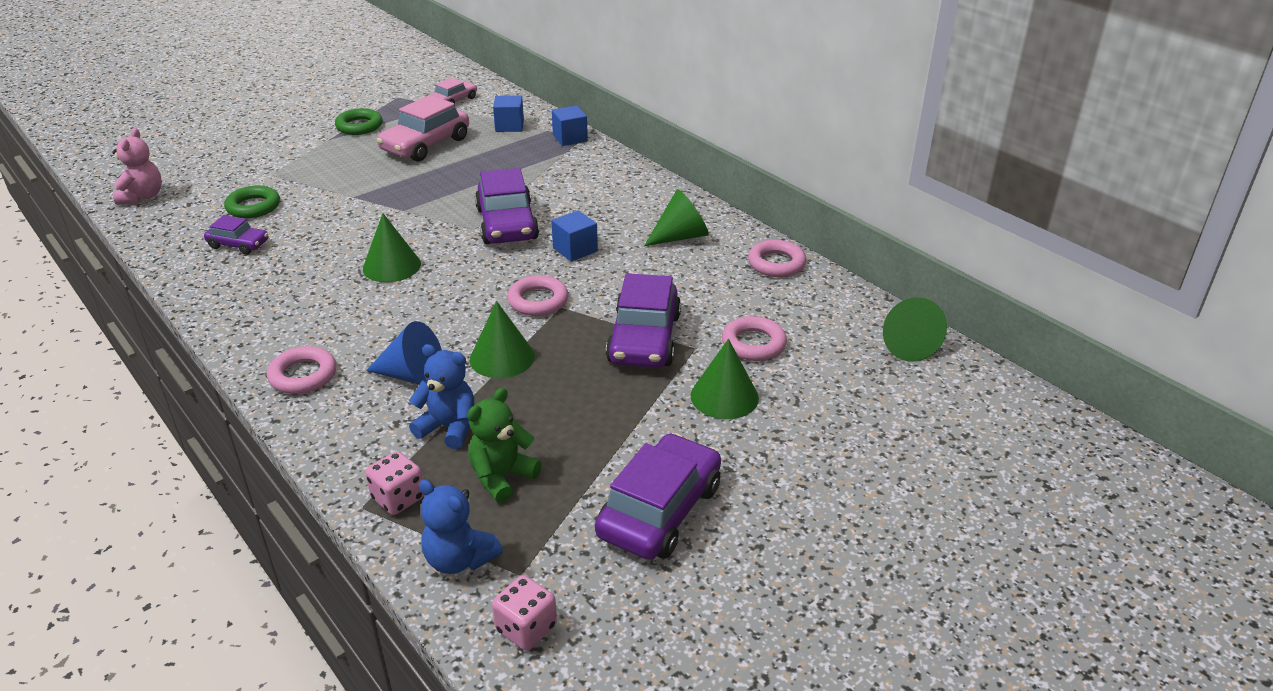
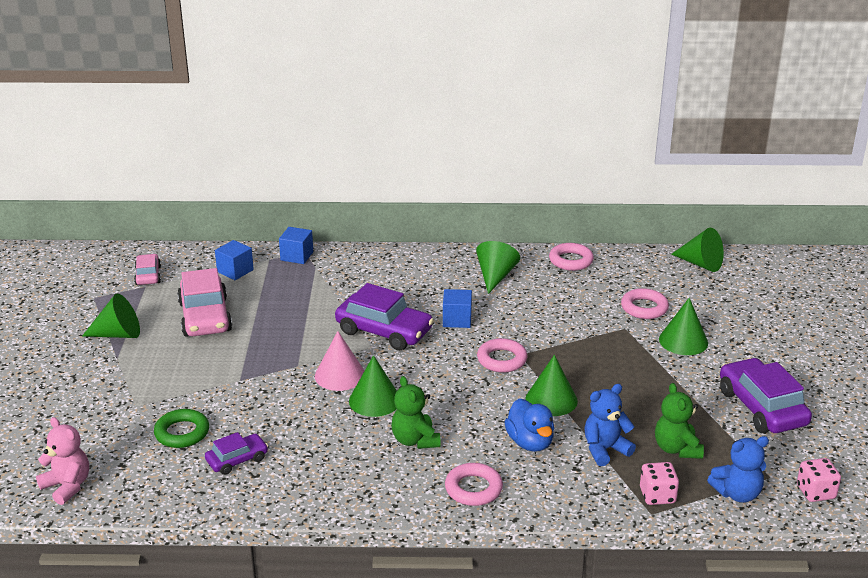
camera: 50 degrees left, 5 degrees down
green ring [335,108,382,135] -> green cone [82,294,140,338]
blue cone [366,321,442,385] -> blue duck [504,399,554,452]
purple car [606,273,681,368] -> none
none -> pink cone [315,331,364,391]
none -> green teddy bear [391,376,441,449]

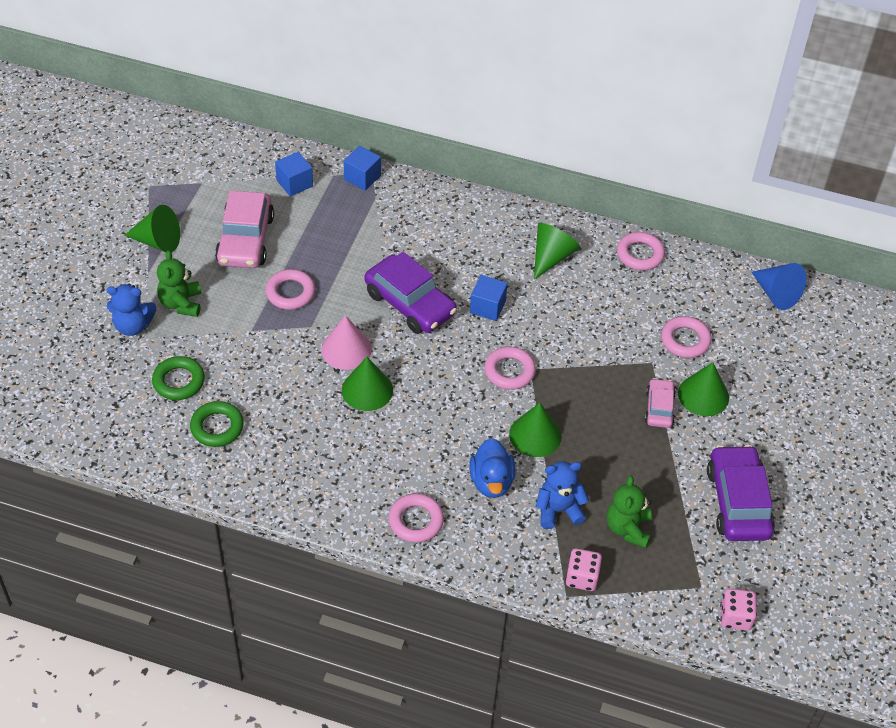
camera: 15 degrees right, 20 degrees up
pink teddy bear [36,417,89,505] -> none
pink car [134,254,161,285] -> pink car moved to [645,378,676,428]
purple car [205,432,268,475] -> green ring [190,401,244,447]
green teddy bear [391,376,441,449] -> green teddy bear moved to [157,250,201,317]
green cone [671,228,724,272] -> blue cone [752,263,806,310]
blue teddy bear [707,436,769,503] -> blue teddy bear moved to [106,284,156,336]
none -> pink ring [265,269,315,310]

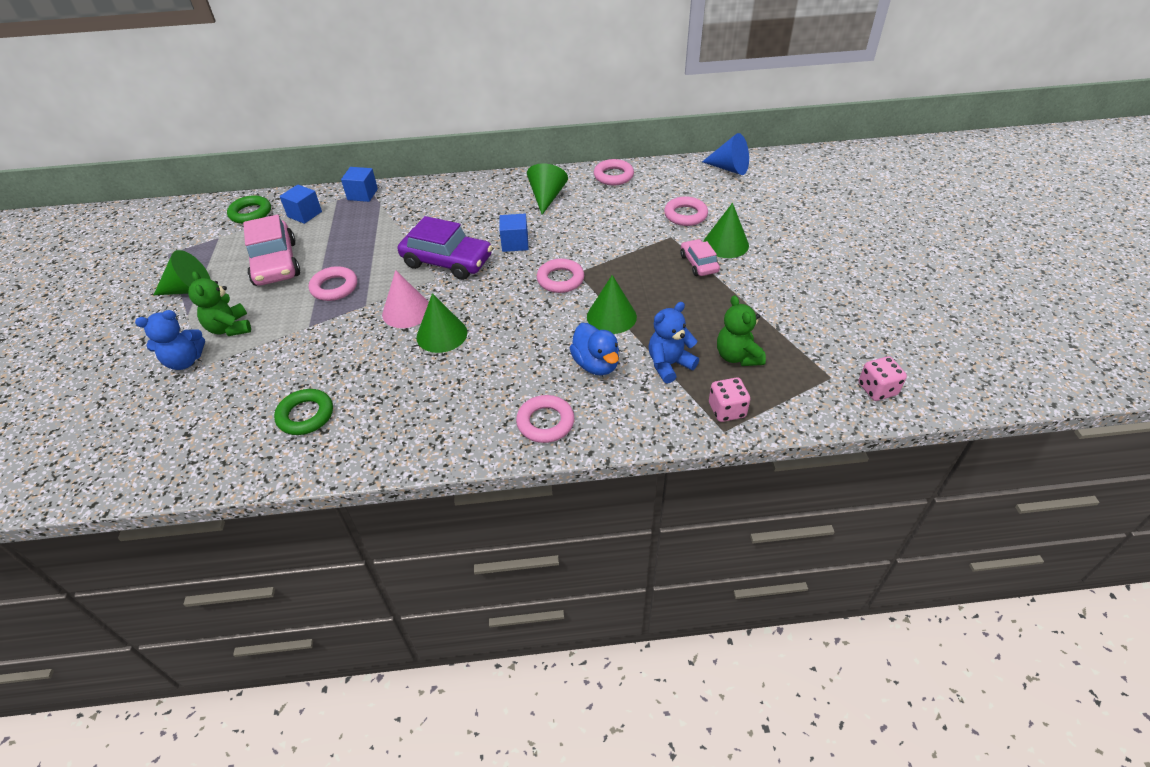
camera: 20 degrees left, 5 degrees down
green ring [152,356,205,400] -> green ring moved to [227,195,271,224]
purple car [707,445,775,541] -> none

